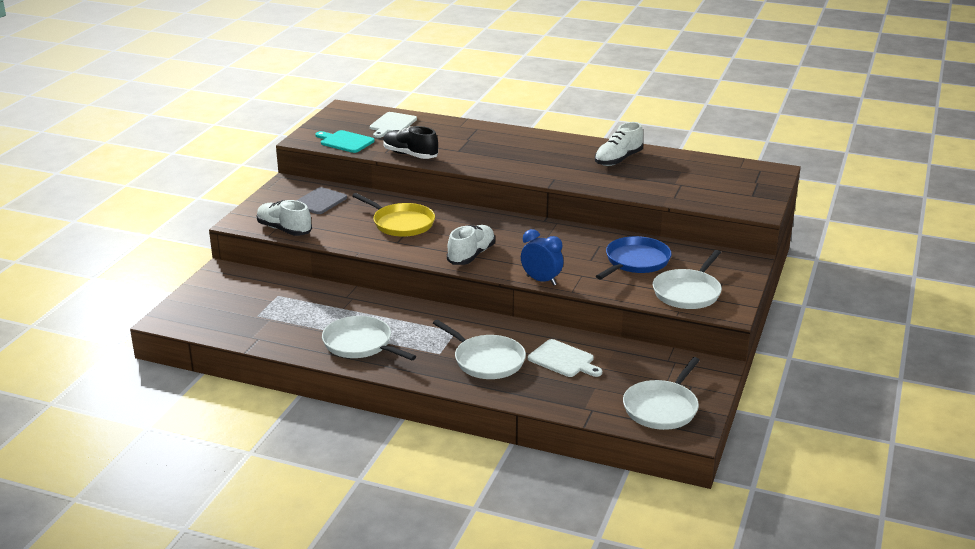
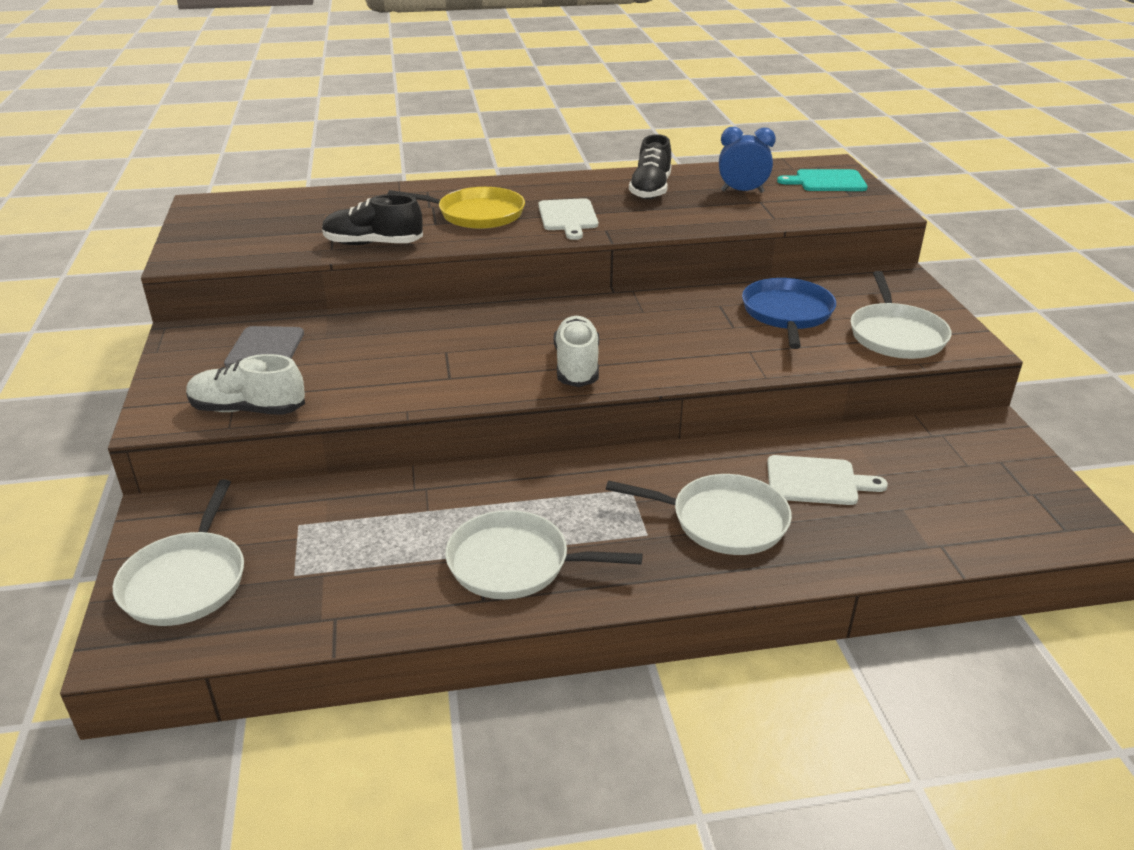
camera: 30 degrees left, 5 degrees up
turquoise cutting board [315,130,375,153] -> turquoise cutting board moved to [777,169,868,191]
yellow pan [352,193,435,237] -> yellow pan moved to [388,187,525,229]
white cutting board [370,112,417,138] -> white cutting board moved to [538,198,598,240]
blue clock [521,229,564,286] -> blue clock moved to [719,127,776,193]
white shoe [595,122,643,166] -> black shoe [629,134,671,199]
white pan [623,357,700,430] -> white pan moved to [113,480,244,626]

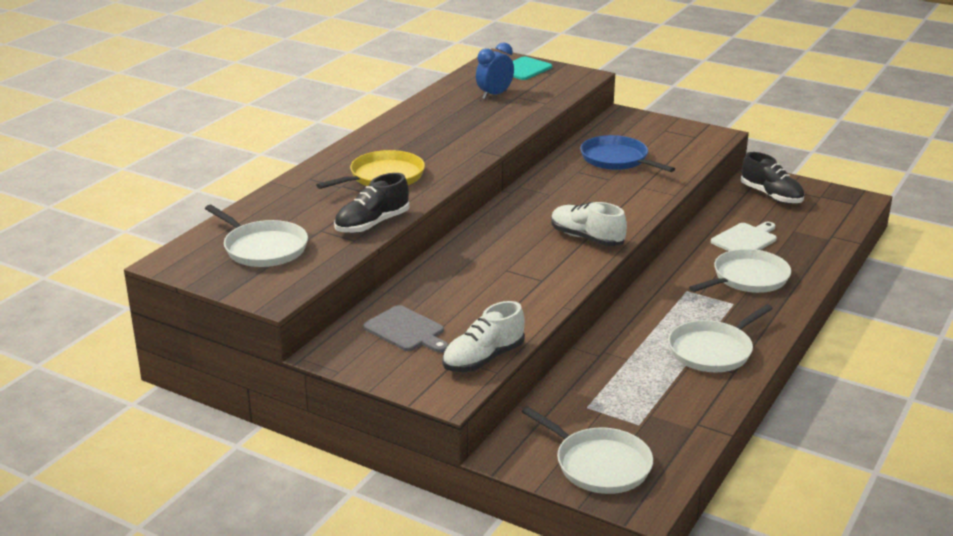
camera: 50 degrees left, 5 degrees down
white cutting board [538,198,598,240] -> none
black shoe [629,134,671,199] -> black shoe moved to [741,152,804,204]
white pan [850,271,951,359] -> white pan moved to [205,205,308,267]

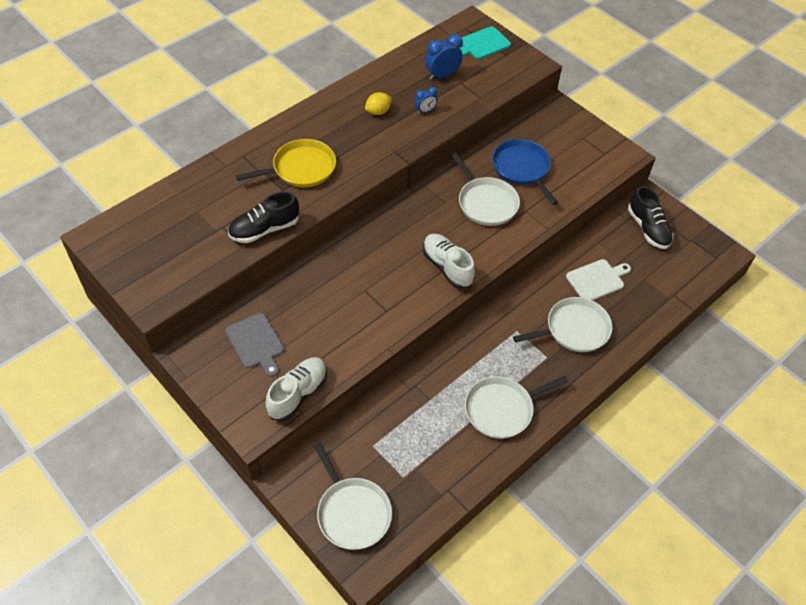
camera: 15 degrees right, 25 degrees up
white pan [205,205,308,267] -> white pan moved to [451,153,520,226]
white shoe [442,301,525,372] -> white shoe turned 150 degrees clockwise [265,357,327,421]
none -> yellow lemon [365,92,392,115]
none -> blue clock [415,87,437,114]

